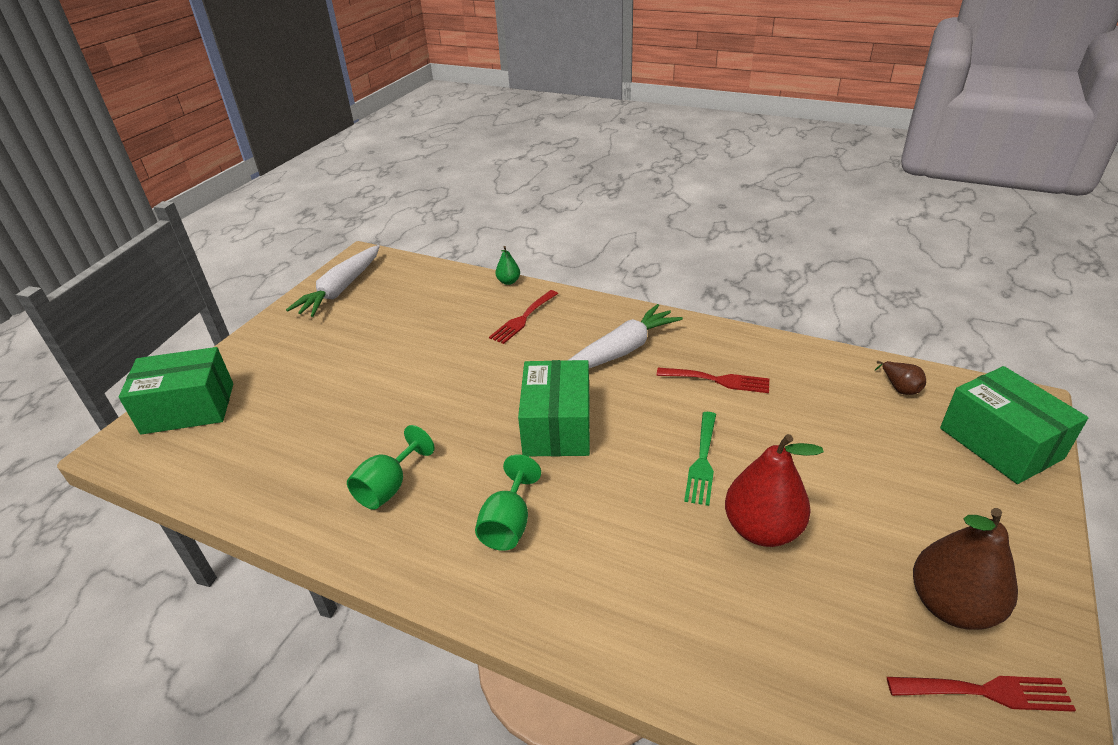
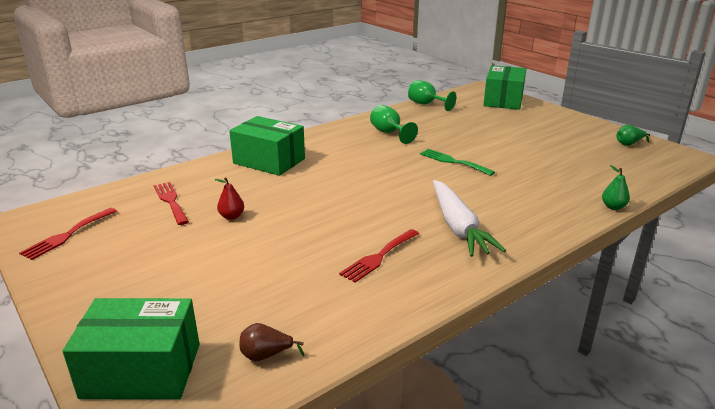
camera: 115 degrees right, 10 degrees down
white carrot [286,245,380,317] -> green pear [617,125,650,146]
green goblet [475,454,541,551] -> green goblet moved to [408,80,456,111]
red fork [489,290,558,344] -> red fork moved to [154,182,189,225]
green box [518,360,590,456] -> green box moved to [229,116,305,176]
green fork [684,412,716,506] -> green fork moved to [420,149,495,176]
red pear [725,434,824,547] -> red pear [214,177,244,220], size x0.48
brown pear [913,508,1018,630] -> none

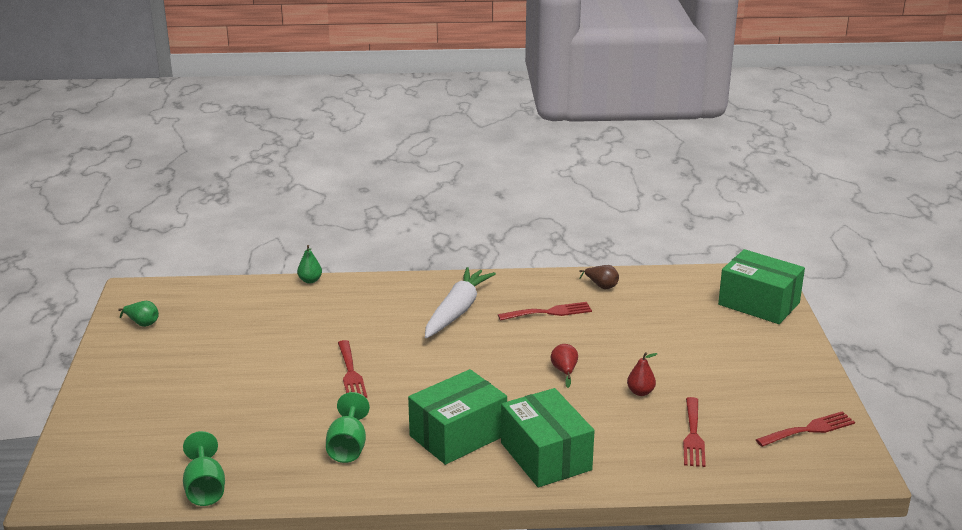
camera: 145 degrees left, 0 degrees up
brown pear [239,323,305,361] -> brown pear moved to [579,265,619,289]
green fork [420,149,495,176] -> red fork [338,340,367,398]
green box [483,65,526,110] -> green box moved to [408,369,507,465]
none -> red pear [551,344,578,388]

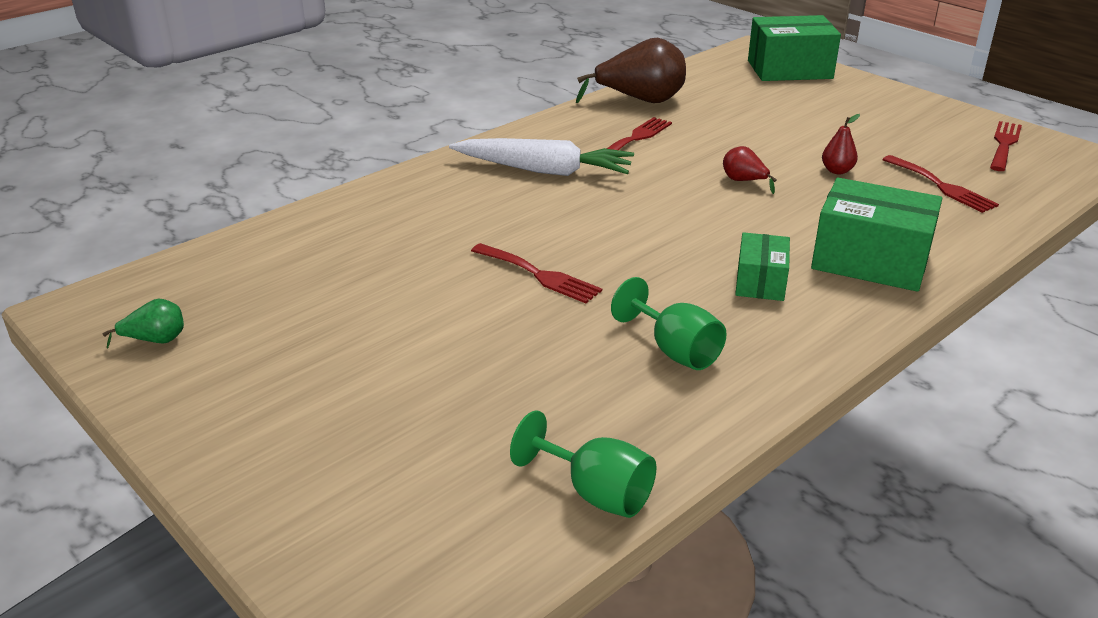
camera: 40 degrees left, 5 degrees up
green pear [297,245,322,283] -> none
green box [408,369,507,465] -> green box [735,232,790,301], size x0.57
white carrot [425,267,496,339] -> white carrot turned 120 degrees clockwise [449,138,634,176]
brown pear [579,265,619,289] -> brown pear [576,38,686,103], size x2.10

